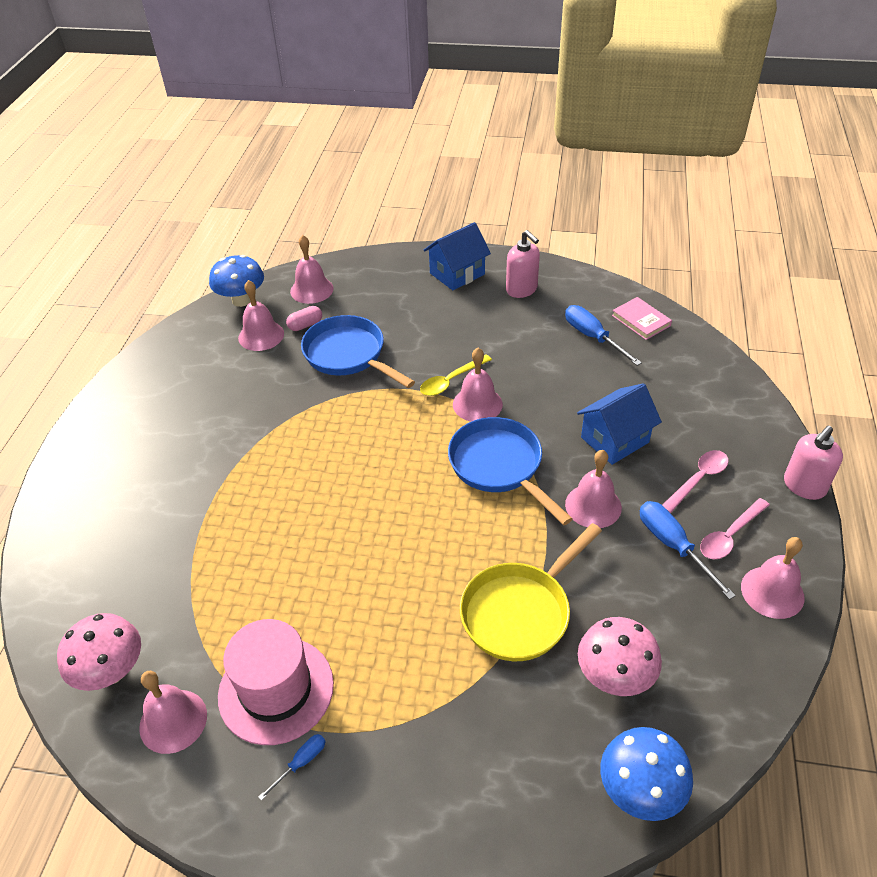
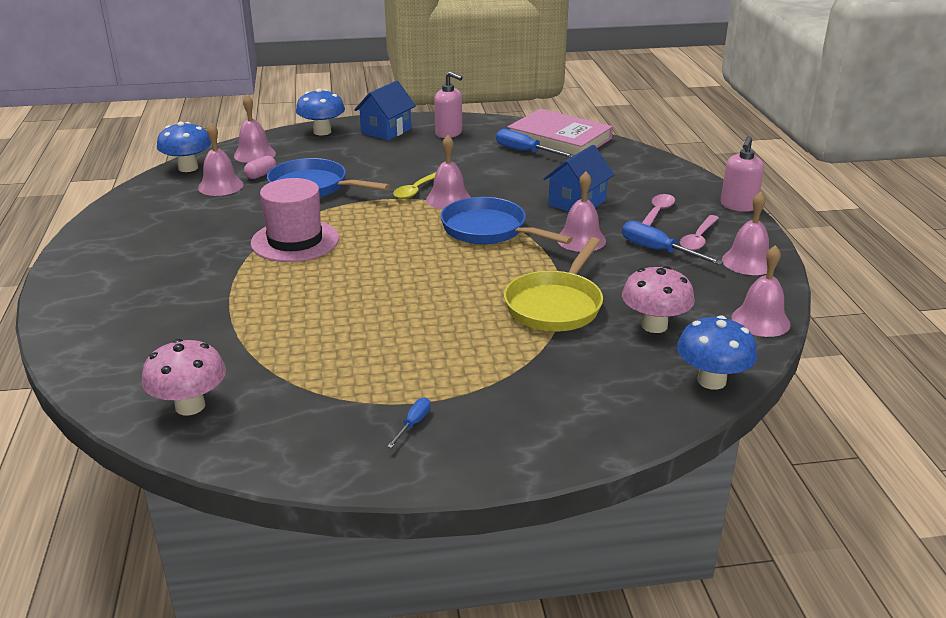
camera: 20 degrees left, 15 degrees down
pink bell [139,671,207,754] -> pink bell moved to [732,245,791,337]
pink hat [218,619,334,745] -> pink hat moved to [251,178,339,262]
pink book [612,297,672,340] -> pink book [508,109,613,155], size x2.04
none -> blue mushroom [296,88,345,135]

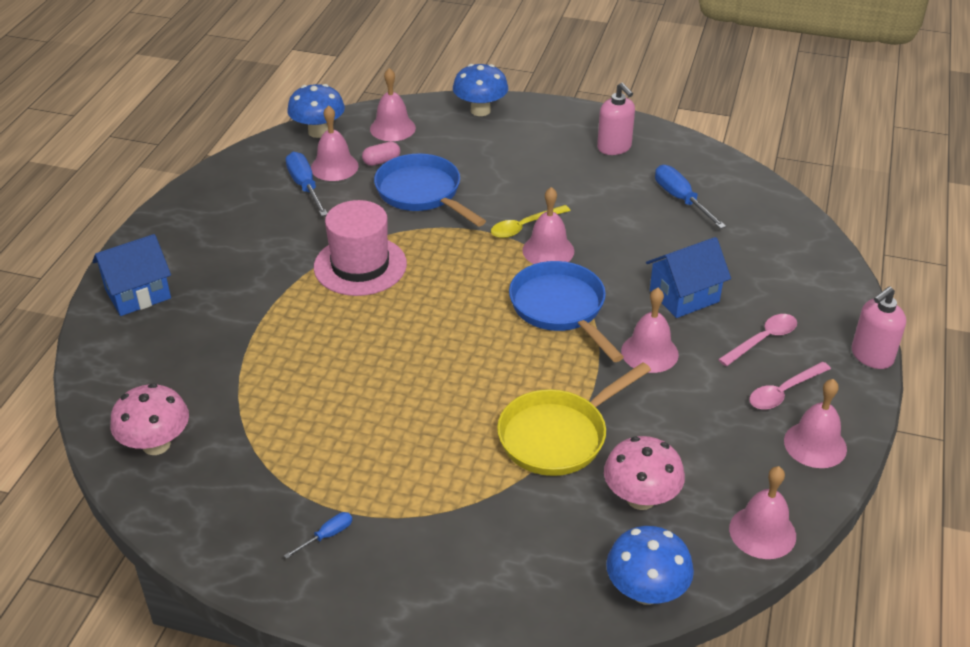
camera: 25 degrees right, 10 degrees up
blue house [354,81,416,141] -> blue house moved to [92,234,171,316]
pink book [508,109,613,155] -> none
blue screwdriver [622,221,724,265] -> blue screwdriver moved to [286,152,327,216]

